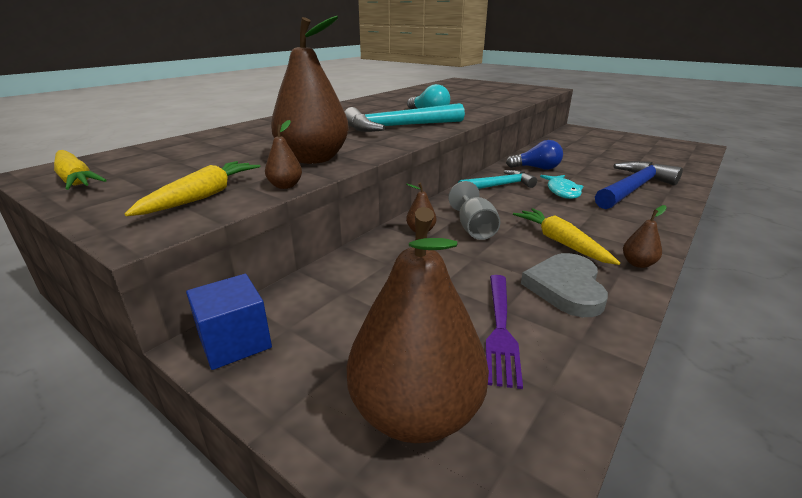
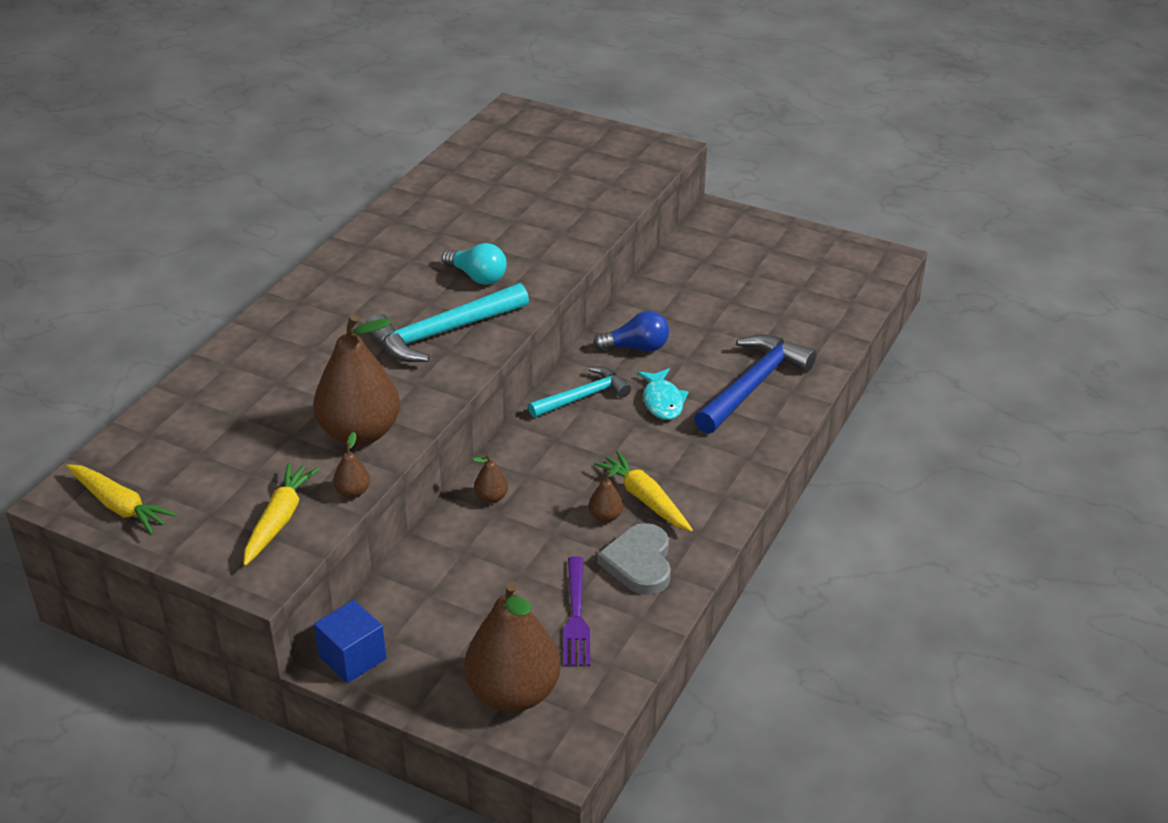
camera: 10 degrees left, 10 degrees up
grey goblet [448,181,501,240] -> none
brown pear [623,205,667,268] -> brown pear moved to [589,463,623,522]

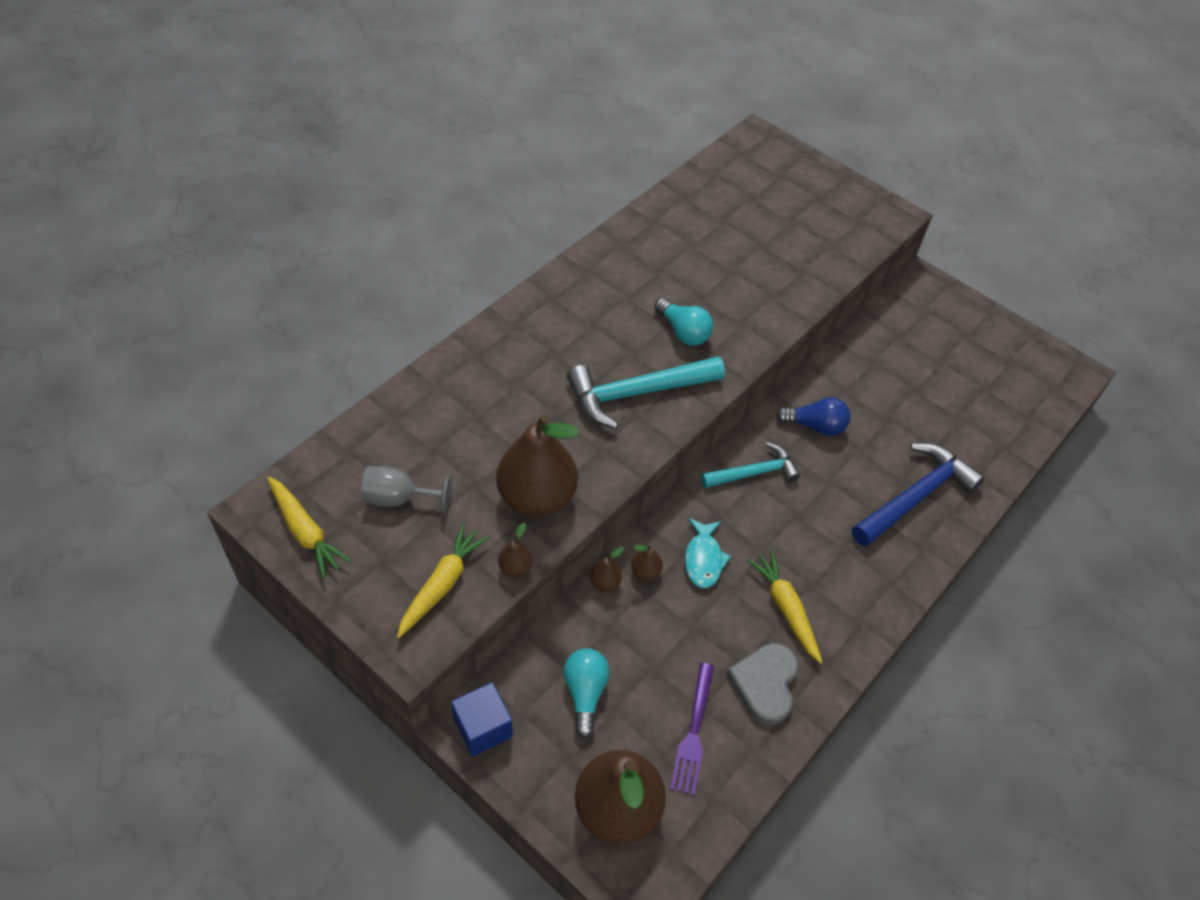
camera: 10 degrees right, 15 degrees up
brown pear [589,463,623,522] -> brown pear moved to [590,547,624,591]
turquoise fish [637,368,689,420] -> turquoise fish moved to [685,518,731,588]
none -> grey goblet [361,466,452,514]
none -> turquoise light bulb [563,648,610,738]

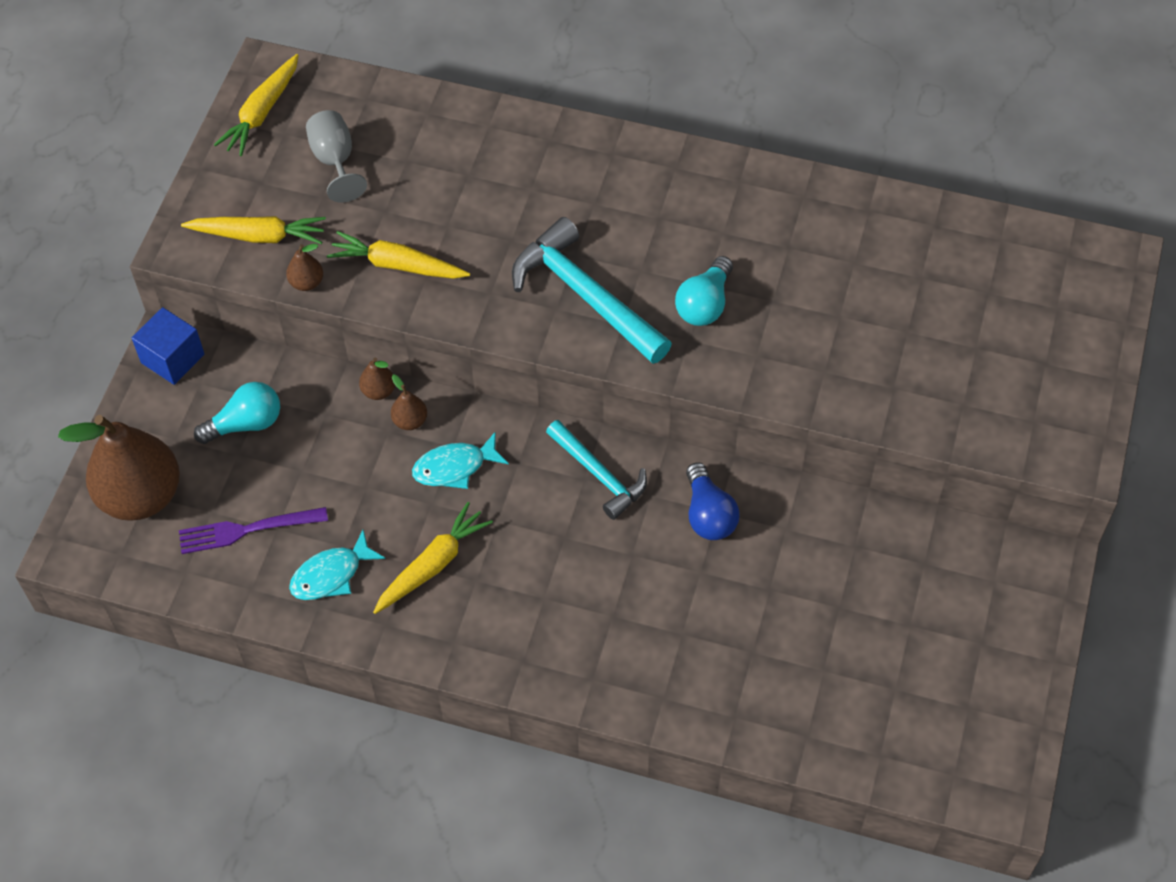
camera: 70 degrees right, 5 degrees up
brown pear [496,414,579,517] -> yellow carrot [327,231,470,279]
grey heart [726,643,798,725] -> turquoise fish [289,530,385,600]
blue hammer [852,443,985,547] -> none

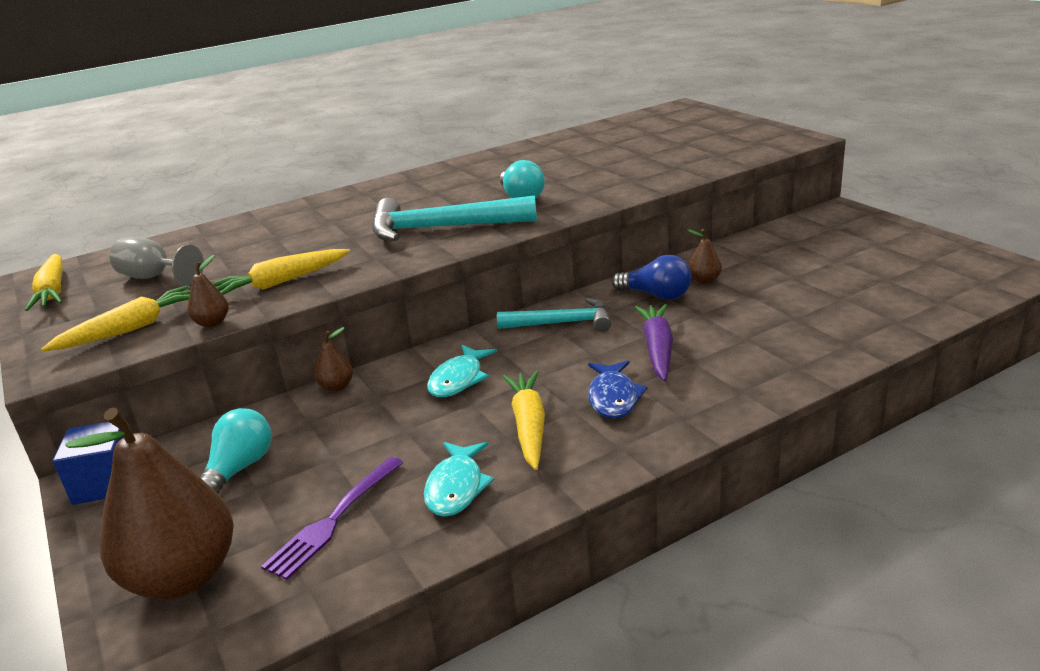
camera: 45 degrees left, 30 degrees down
brown pear [391,375,427,430] -> brown pear moved to [688,229,722,284]
none -> blue fish [588,361,647,419]
none -> purple carrot [635,304,673,381]

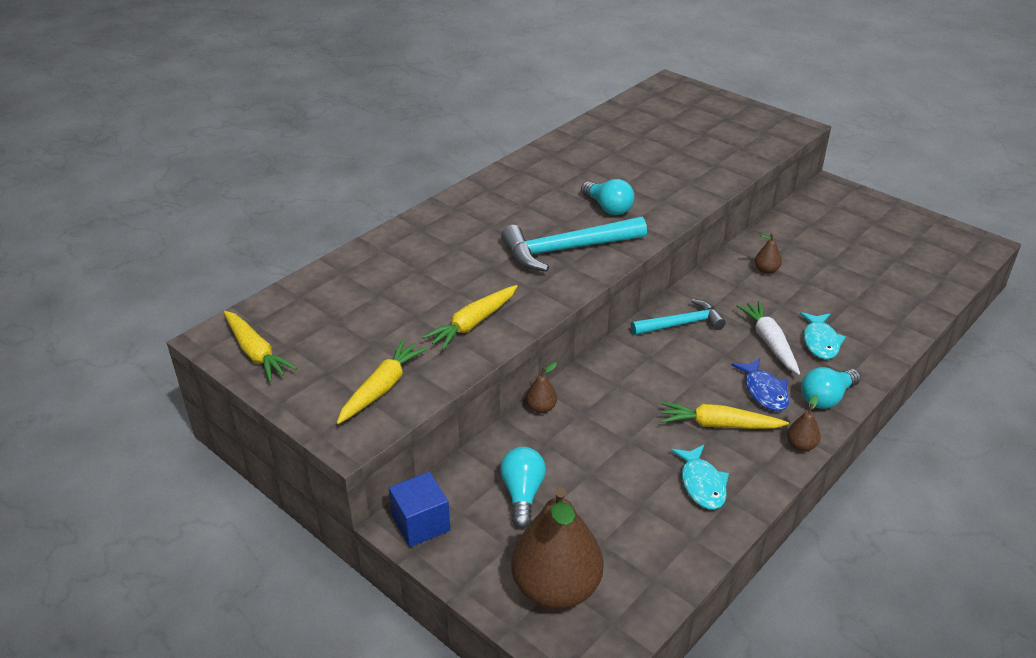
camera: 20 degrees left, 10 degrees up
grey goblet [110,237,204,285] -> none
brown pear [188,255,229,327] -> brown pear moved to [787,395,821,451]
purple fork [261,457,404,580] -> none
turquoise fish [427,345,497,397] -> turquoise fish moved to [800,312,846,359]
yellow carrot [502,371,545,470] -> yellow carrot turned 60 degrees counterclockwise [661,402,789,429]
blue light bulb [612,255,691,300] -> none
purple carrot [635,304,673,381] -> white carrot [736,301,800,375]
none -> turquoise light bulb [801,367,861,409]

